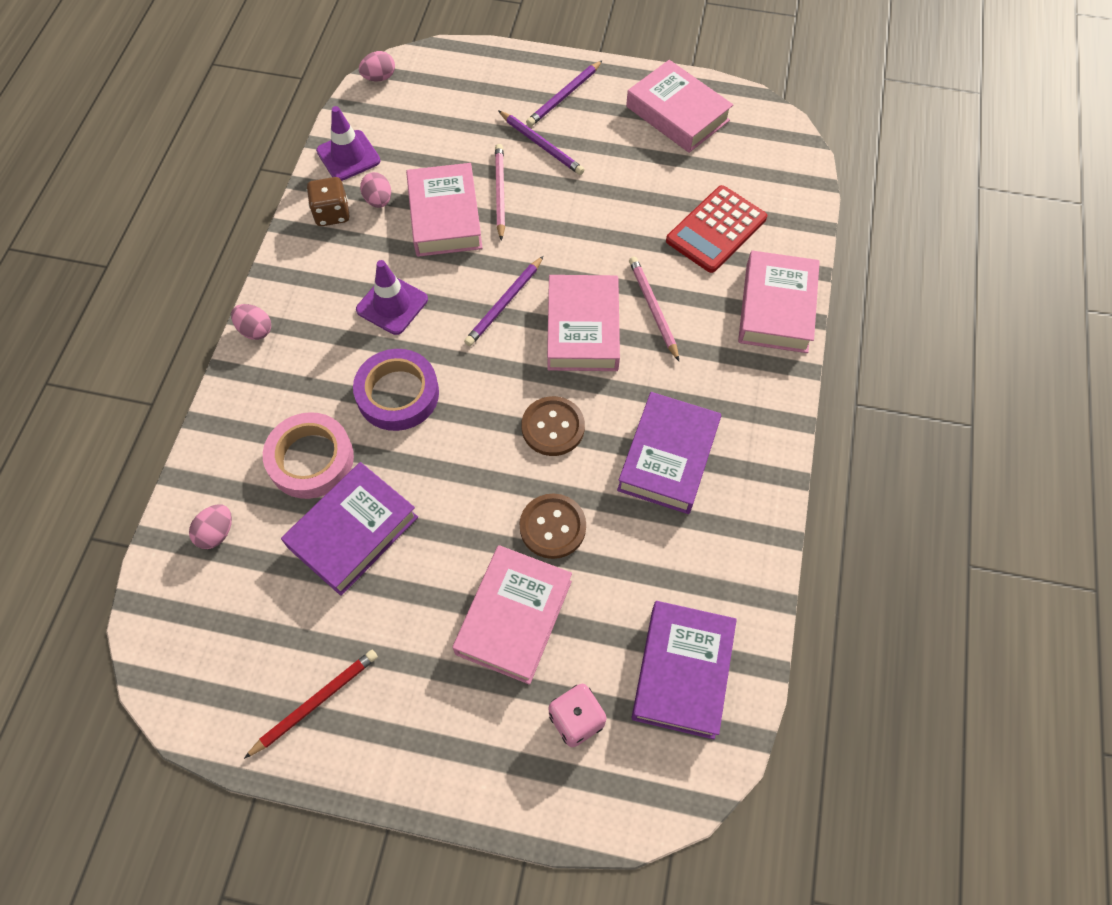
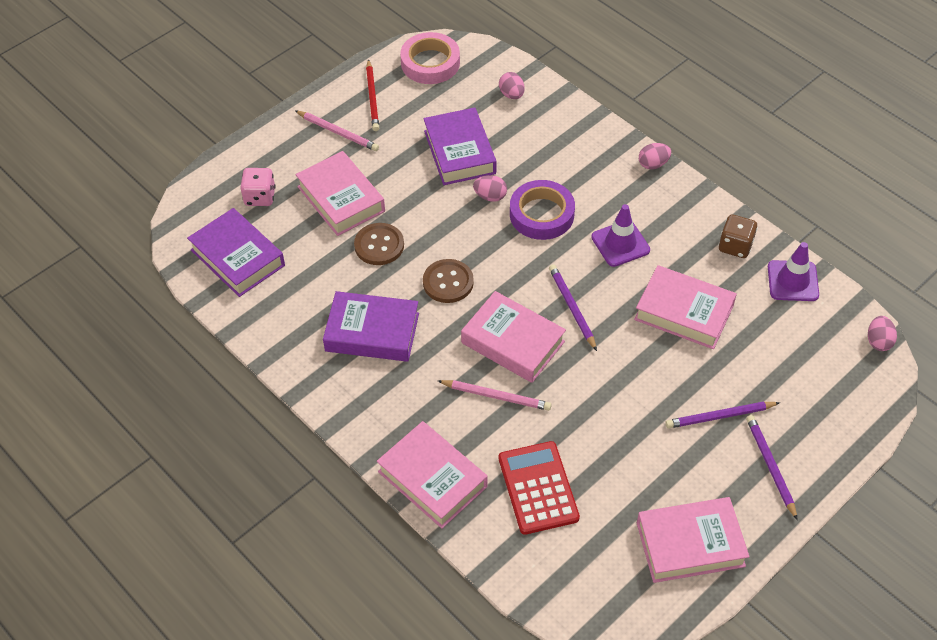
camera: 125 degrees right, 10 degrees down
pink tape [263,412,354,499] -> pink tape moved to [400,32,460,84]
pink egg [360,172,391,208] -> pink egg moved to [473,175,507,202]
pink pencil [495,144,505,241] -> pink pencil moved to [295,110,379,151]
purple book [617,392,721,514] -> purple book turned 45 degrees counterclockwise [323,291,419,362]

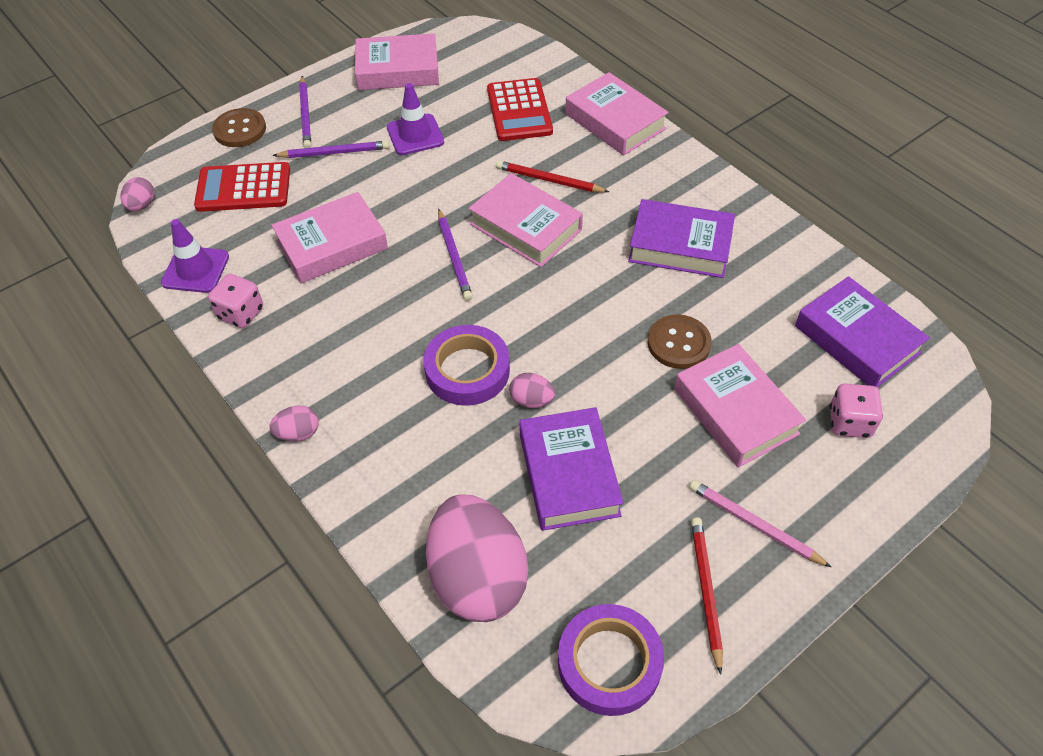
camera: 175 degrees left, 0 degrees up
pink tape [400,32,460,84] -> purple tape [558,604,664,716]
brown button [423,259,474,303] -> brown button moved to [212,108,266,147]
pink pencil [438,380,552,411] -> red pencil [496,160,609,193]
pink egg [499,72,525,99] -> pink egg [426,494,529,622], size x2.41
purple traffic cone [591,204,650,267] -> purple traffic cone moved to [387,83,444,155]
pink book [634,265,737,349] -> pink book turned 60 degrees counterclockwise [271,192,388,283]
brown dice [719,214,757,258] -> pink dice [208,274,263,328]
none -> red calculator [194,162,290,212]

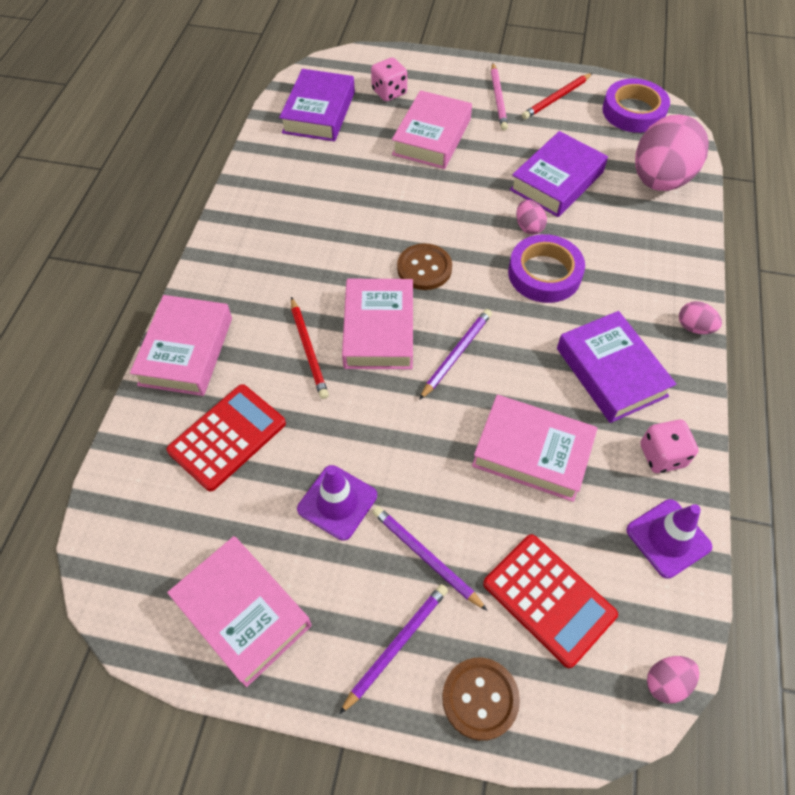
camera: 130 degrees left, 5 degrees up
purple book [628,199,735,278] -> purple book moved to [557,311,676,423]
brown button [648,314,712,369] -> brown button moved to [397,243,452,290]

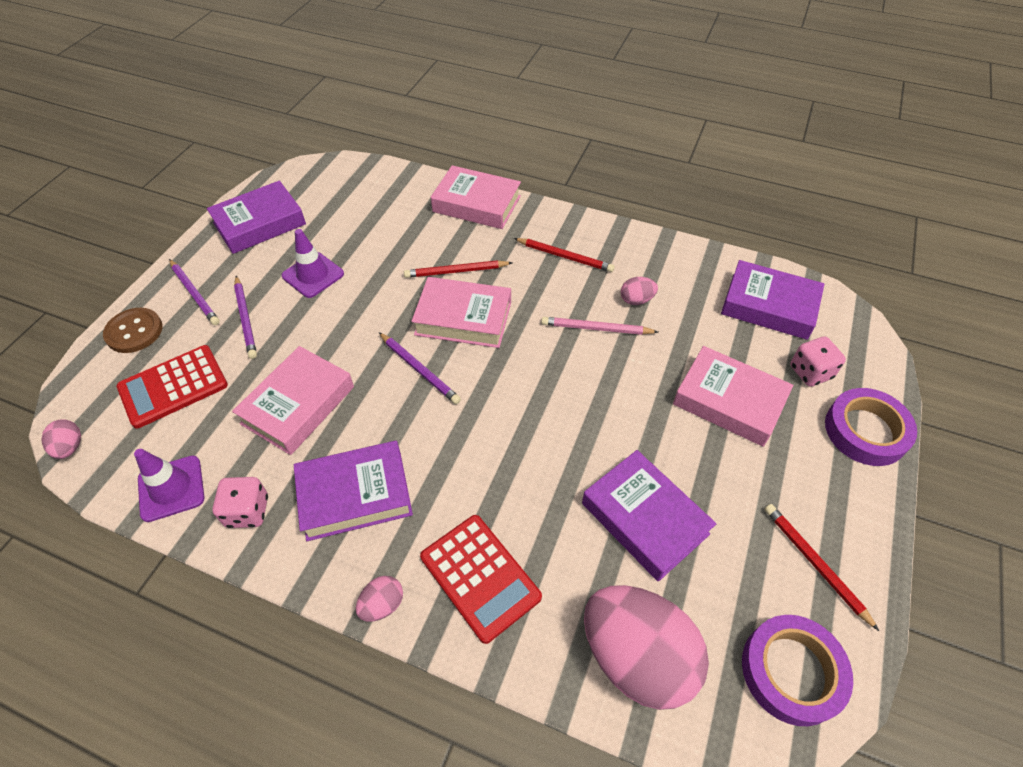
camera: 100 degrees right, 5 degrees down
red calculator [167,384,286,491] -> red calculator moved to [420,515,542,644]
pink book [167,536,312,687] -> purple book [207,181,306,254]
purple pencil [372,506,488,611] -> purple pencil turned 105 degrees clockwise [234,276,257,359]
brown button [397,243,452,290] -> none
pink pencil [491,63,508,130] -> pink pencil moved to [541,317,658,335]
purple tape [508,234,585,303] -> purple tape moved to [825,388,917,466]
pink egg [516,200,547,235] -> pink egg moved to [621,277,658,305]
none -> red pencil [514,238,614,272]

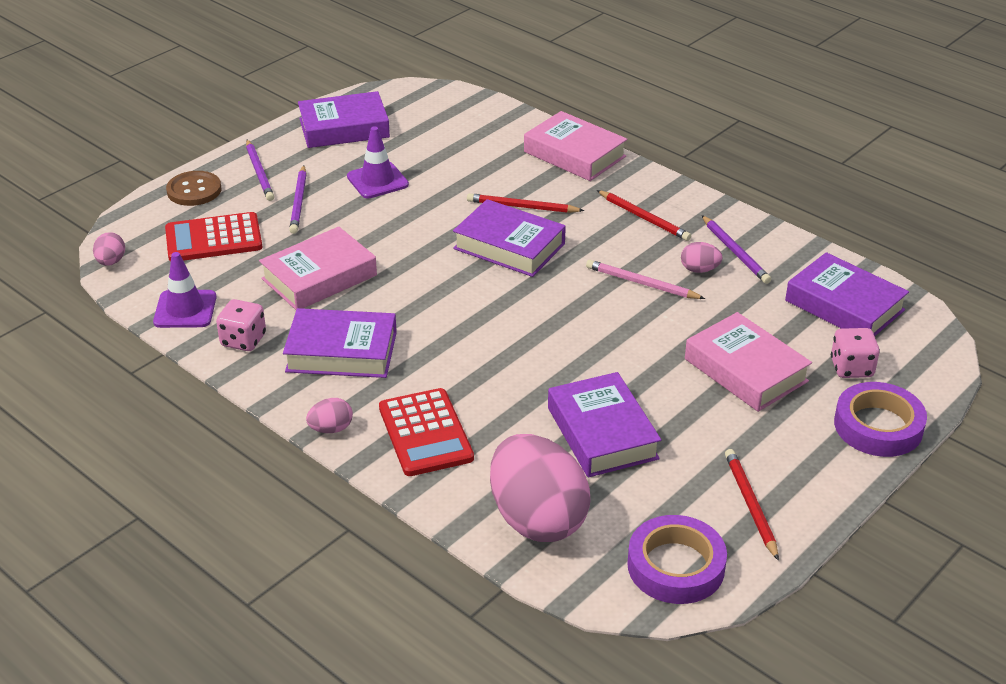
camera: 20 degrees right, 15 degrees down
purple pencil [379,332,461,404] -> purple pencil moved to [702,215,771,284]
pink book [412,277,511,348] -> purple book [453,199,566,277]

